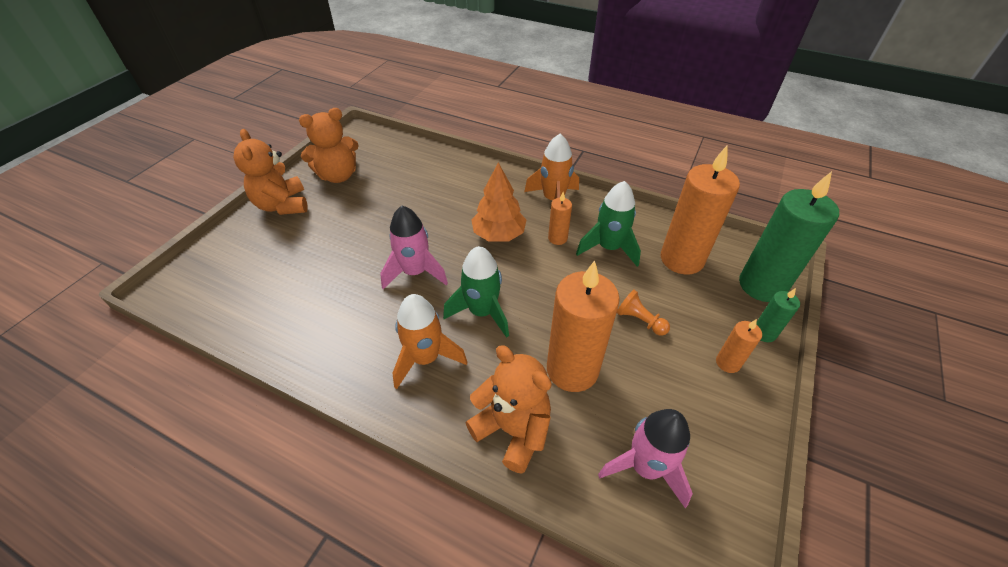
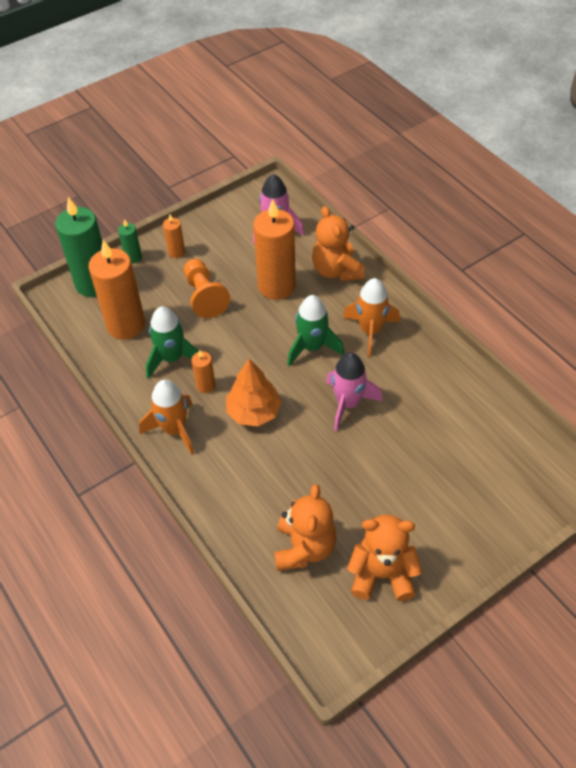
camera: 150 degrees left, 5 degrees up
orange teddy bear [233,129,308,215] -> orange teddy bear moved to [274,484,337,571]
orange pawn [617,290,670,336] -> orange pawn [184,259,230,318], size x1.67

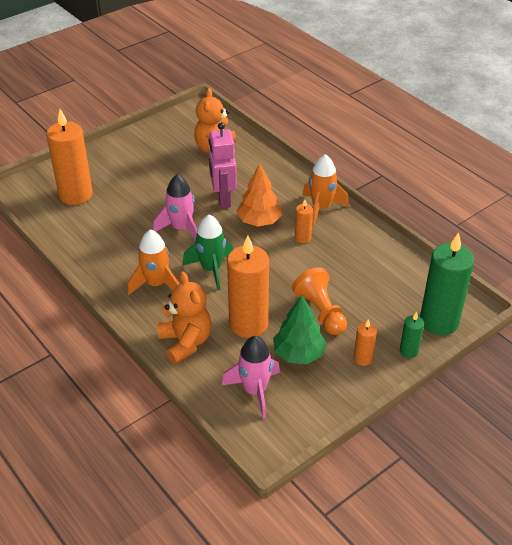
camera: 175 degrees right, 10 degrees down
orange candle [88,240,145,340] -> orange candle moved to [46,109,93,205]
green rocket [146,306,199,379] -> none
orange teddy bear [347,514,422,601] -> none
none -> pink robot [209,122,237,208]
none -> green tree [273,295,327,364]

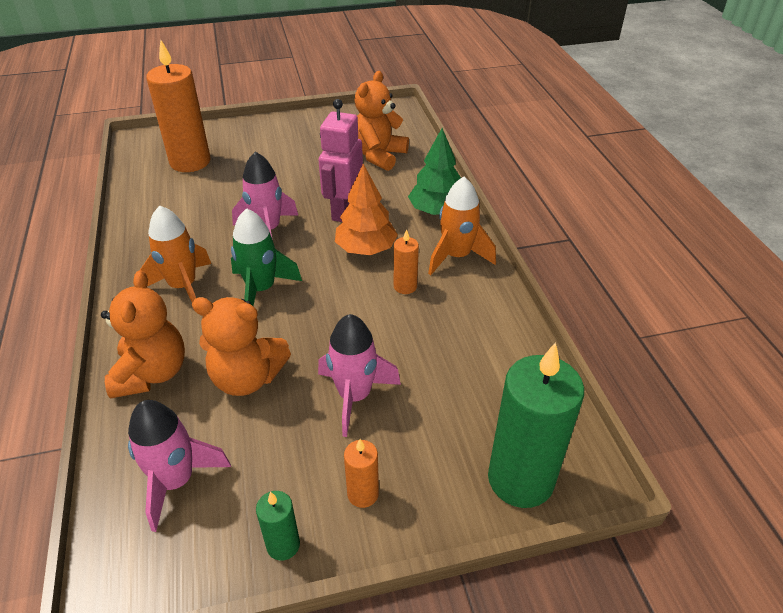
camera: 25 degrees right, 0 degrees up
orange candle [227,235,269,338] -> orange teddy bear [192,297,291,396]
green tree [273,295,327,364] -> green tree moved to [408,128,461,215]
orange pawn [292,267,347,335] -> pink rocket [318,314,401,437]
green candle [400,312,424,358] -> green candle moved to [256,491,300,561]

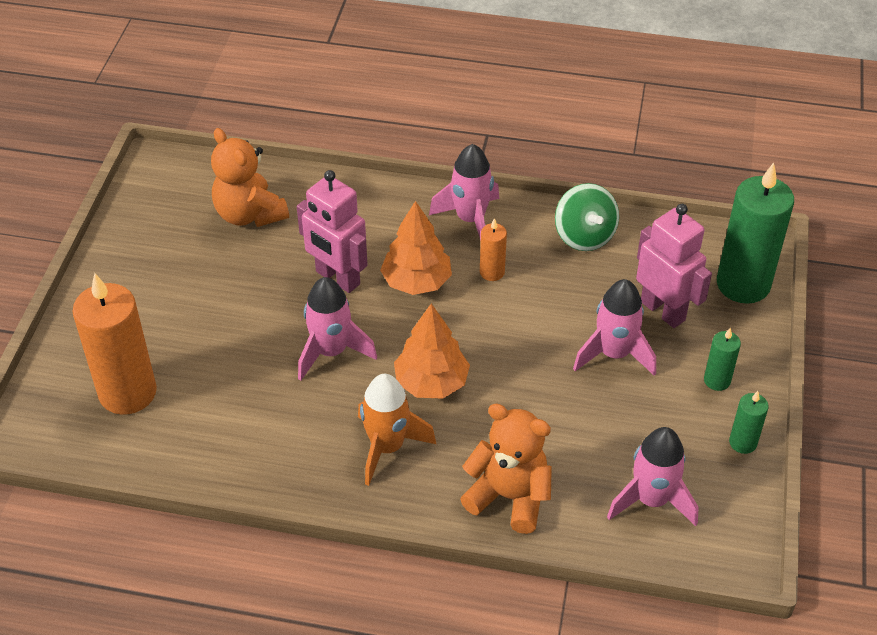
camera: 65 degrees left, 5 degrees up
orange teddy bear [192,297,291,396] -> none
green rocket [231,208,302,306] -> orange tree [394,304,470,399]
orange candle [344,439,379,508] -> green candle [704,328,741,391]
green tree [408,128,461,215] -> none
orange rocket [428,177,496,275] -> pink rocket [429,144,499,241]
none -> green spinning top [555,183,619,251]
none -> pink robot [636,204,712,328]

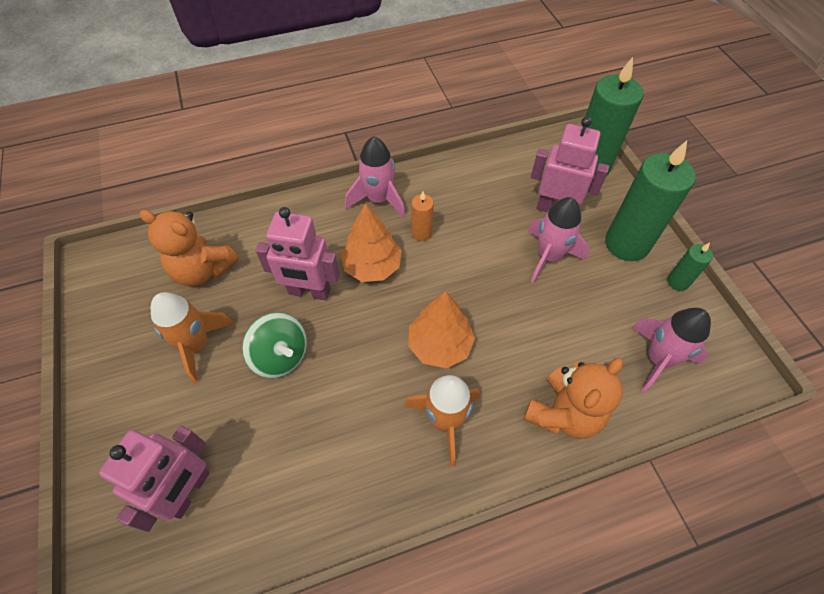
camera: 30 degrees left, 10 degrees up
orange candle [72,273,157,415] -> pink robot [99,426,210,532]
pink rocket [298,277,377,381] -> none
orange teddy bear [460,403,552,534] -> orange teddy bear turned 135 degrees clockwise [524,358,623,439]
green spinning top [555,183,619,251] -> green spinning top moved to [242,312,307,378]
green candle [704,328,741,391] -> green candle [605,141,696,261], size x2.13
none -> orange rocket [151,292,234,383]

